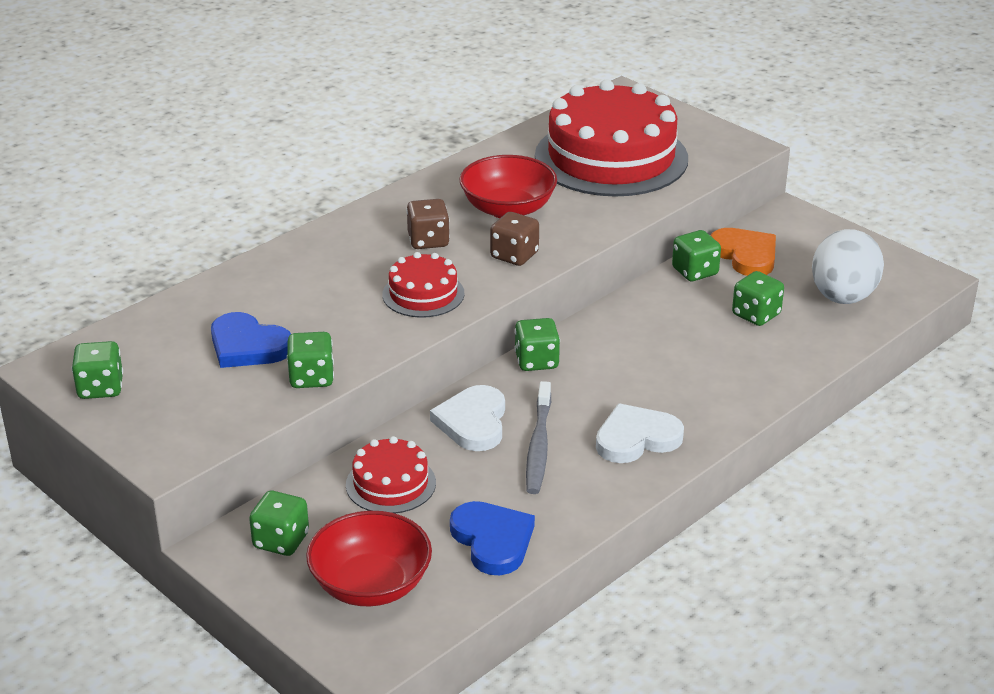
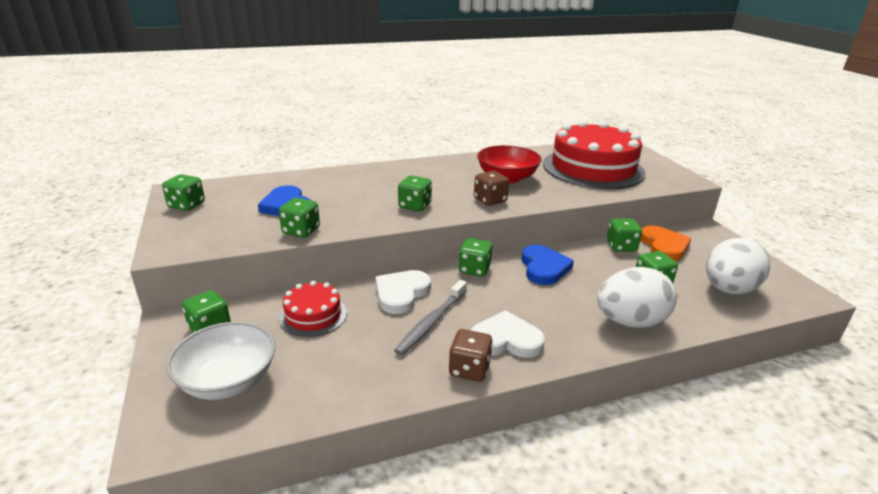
camera: 25 degrees right, 5 degrees down
red bowl [306,511,432,606] -> white bowl [166,322,275,400]
red cake [382,252,465,318] -> green dice [398,175,432,212]
brown dice [406,199,450,249] -> brown dice moved to [449,329,493,382]
blue heart [450,501,535,575] -> blue heart moved to [521,245,574,285]
none -> white egg [597,267,677,328]

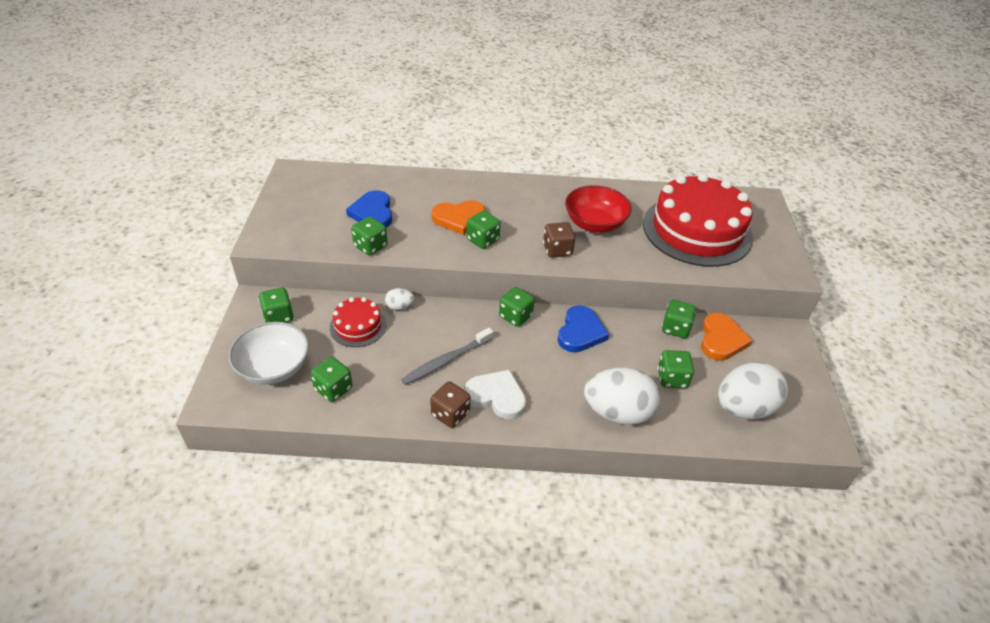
camera: 20 degrees right, 15 degrees up
green dice [162,174,205,211] -> green dice moved to [310,357,352,402]
white heart [376,270,431,314] -> none
none -> white egg [385,288,414,310]
none -> orange heart [432,200,485,235]

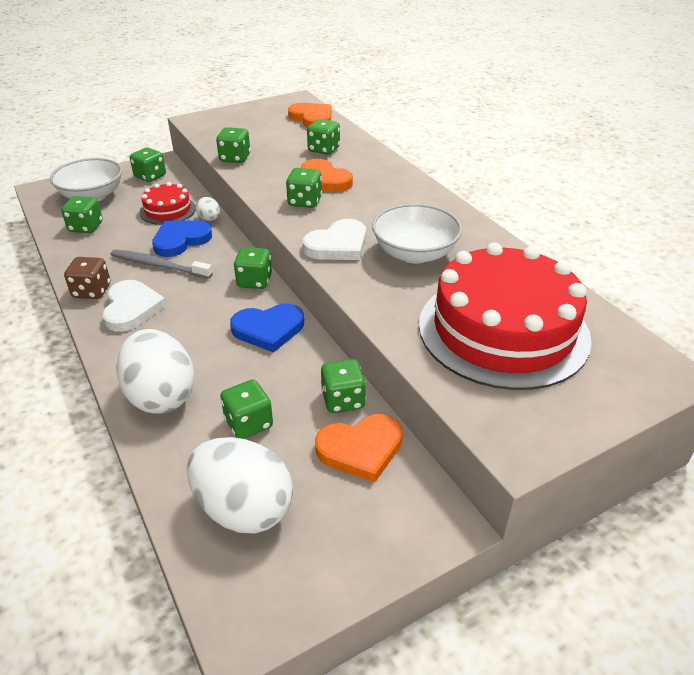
camera: 60 degrees right, 5 degrees down
blue heart [346,190,392,227] -> blue heart moved to [152,220,212,257]
brown dice [543,222,575,258] -> white heart [303,219,366,260]
red bowl [565,185,632,233] -> white bowl [372,204,462,264]
none -> orange heart [288,103,332,128]
none -> green dice [307,119,340,155]

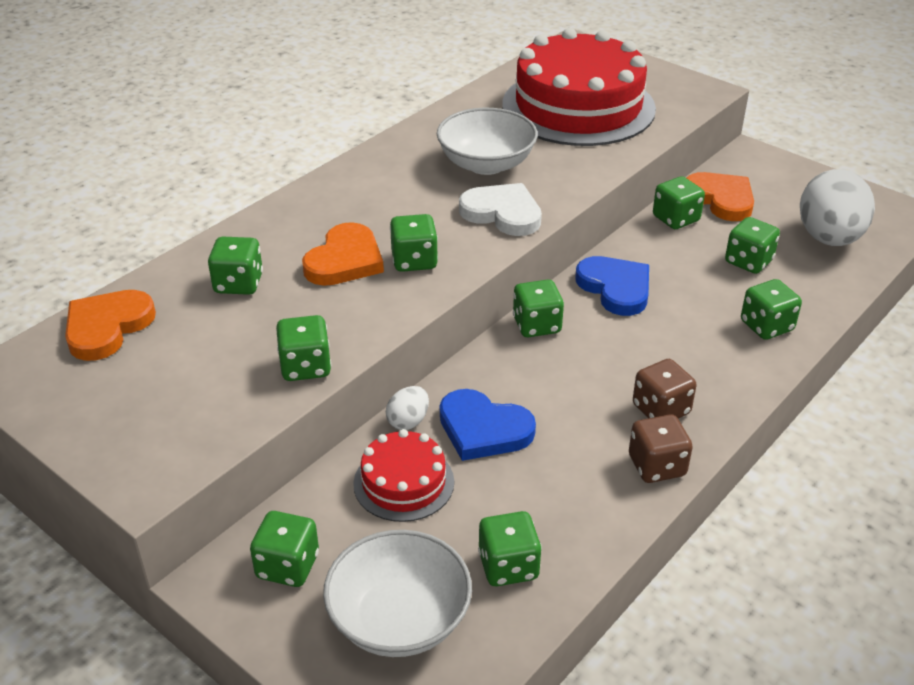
camera: 110 degrees left, 0 degrees up
white heart [102,280,166,332] -> brown dice [633,359,696,419]
grey toothbrush [111,250,213,279] -> none
white egg [116,329,195,414] -> green dice [741,279,802,340]

